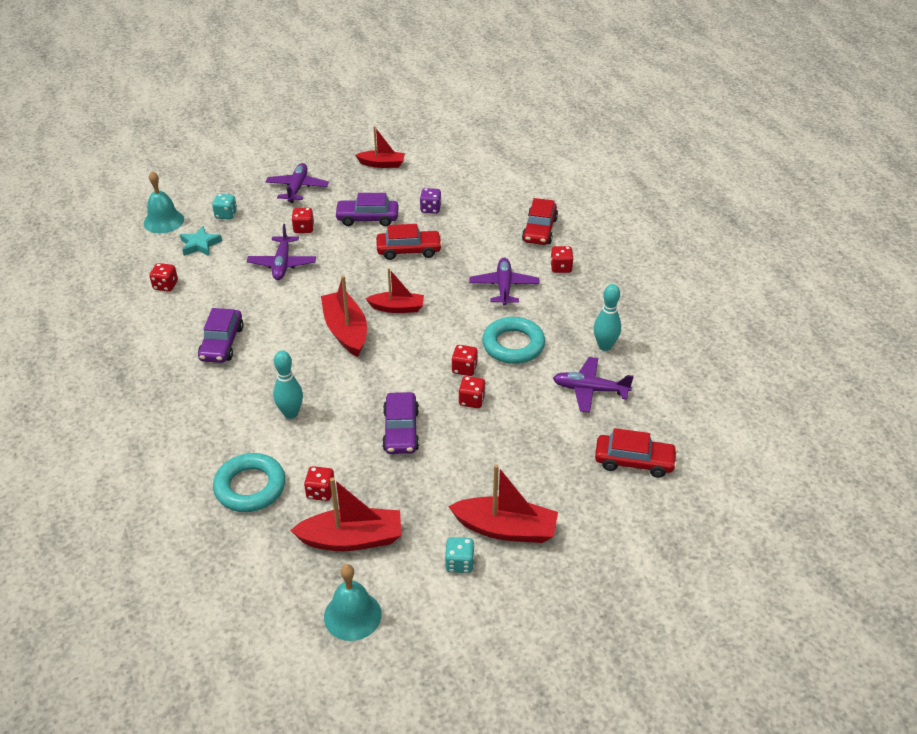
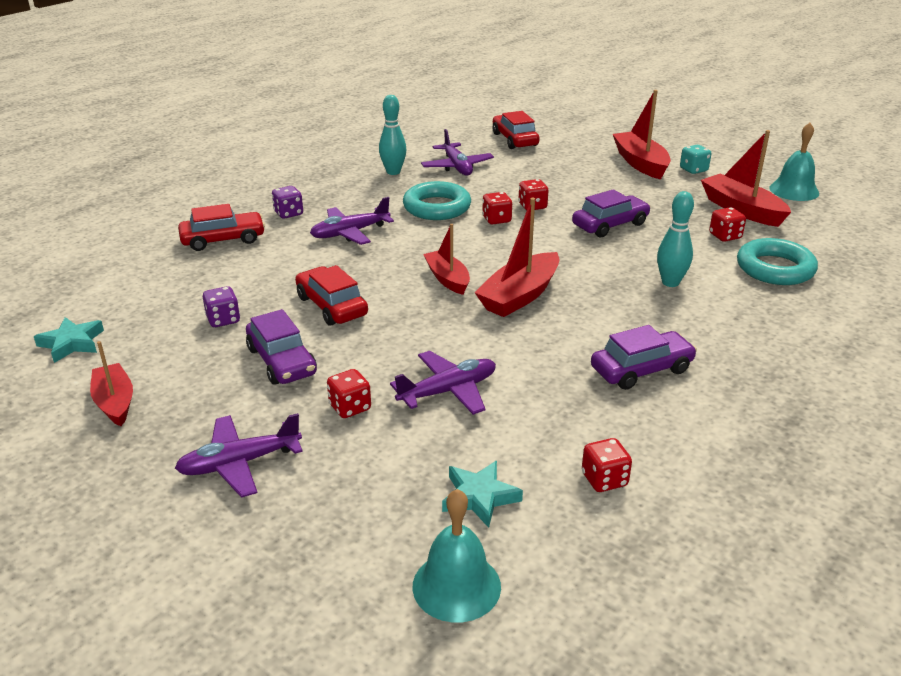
camera: 120 degrees left, 10 degrees down
turquoise dice [212,194,237,220] -> none
red dice [550,246,573,273] -> purple dice [272,186,303,219]
none -> turquoise star [34,317,104,363]

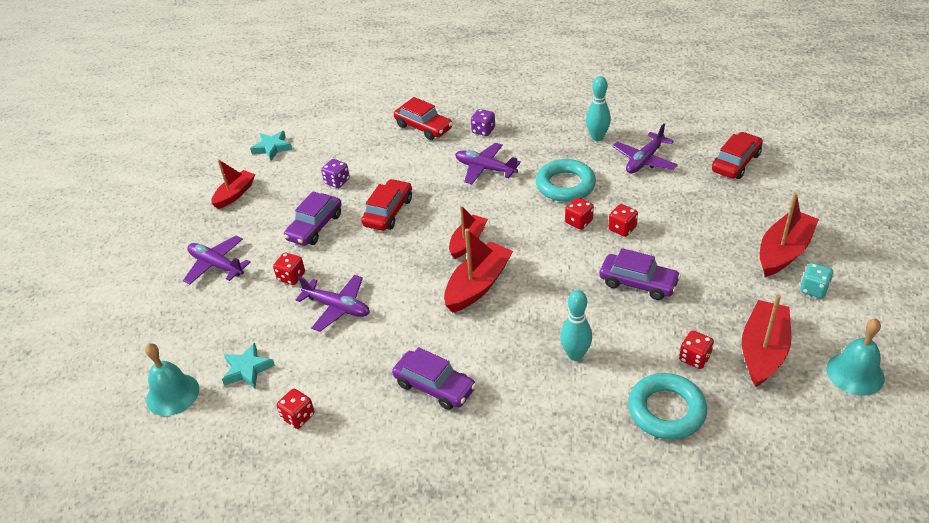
camera: 60 degrees right, 10 degrees up
red boat [474,198,560,317] -> red boat turned 120 degrees clockwise [444,229,513,312]

